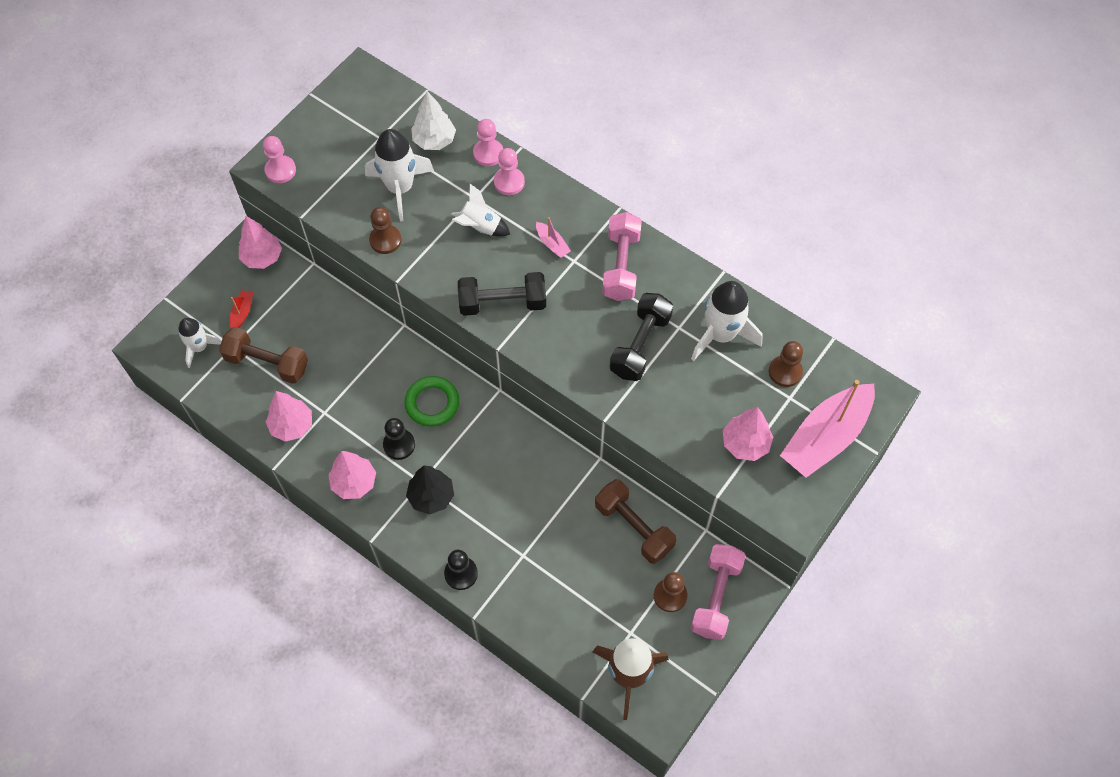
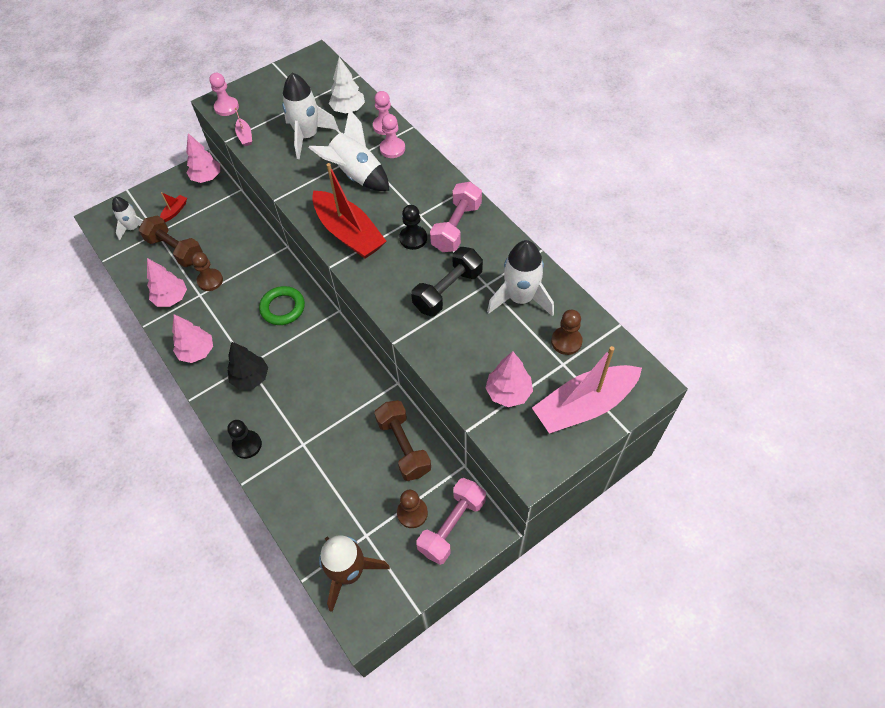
camera: 20 degrees right, 5 degrees down
brown pawn [369,207,401,254] -> brown pawn moved to [192,252,223,291]
black pawn [383,418,415,460] -> black pawn moved to [399,205,427,250]
white rocket [452,184,510,237] -> white rocket [309,109,389,191], size x1.61
black dumbbell [458,272,546,316] -> red boat [312,163,386,259]
pink boat [536,217,571,258] -> pink boat moved to [235,108,252,146]

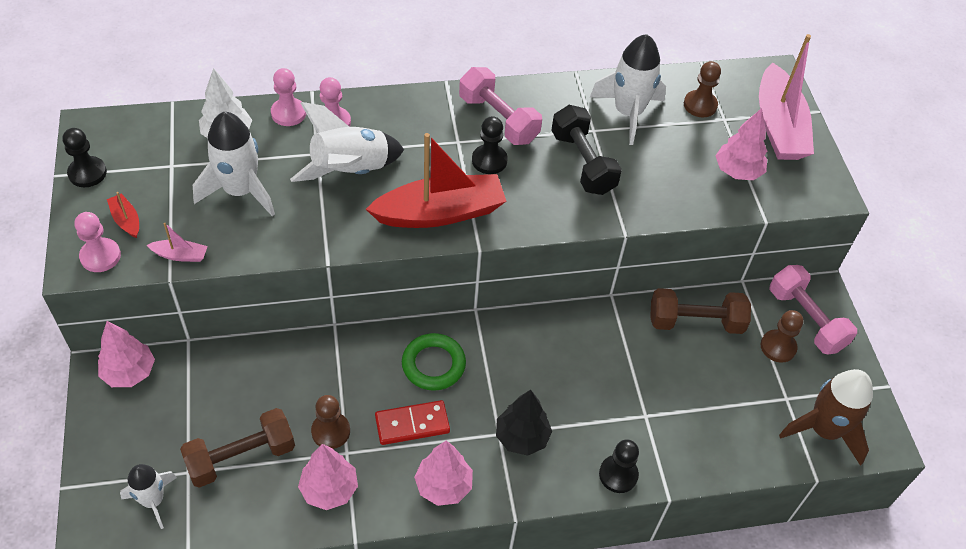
camera: 70 degrees left, 5 degrees down
red boat [160,192,187,222] -> red boat moved to [107,192,139,238]
none -> black pawn [63,128,107,187]
none -> red domino [375,400,450,445]

